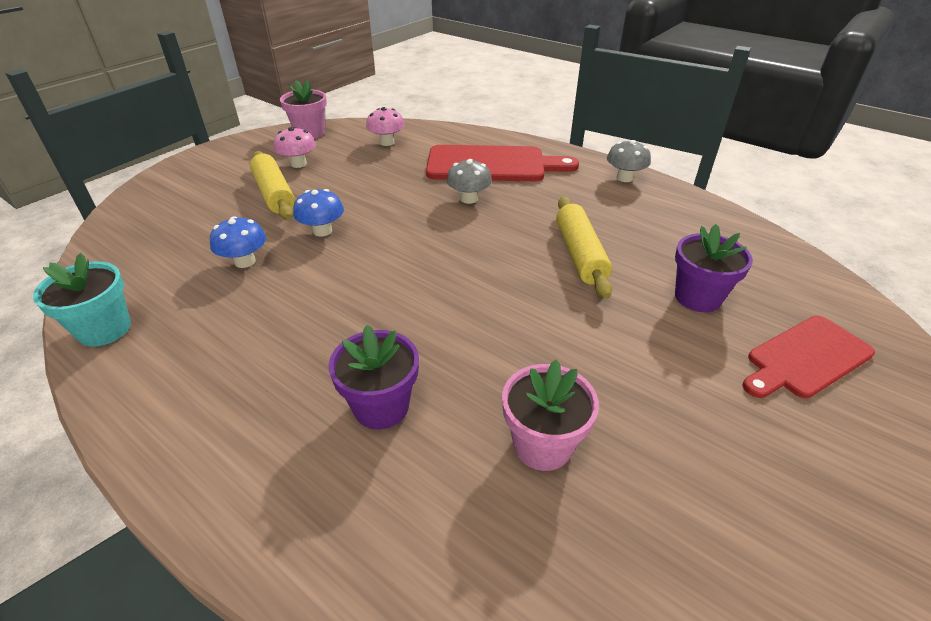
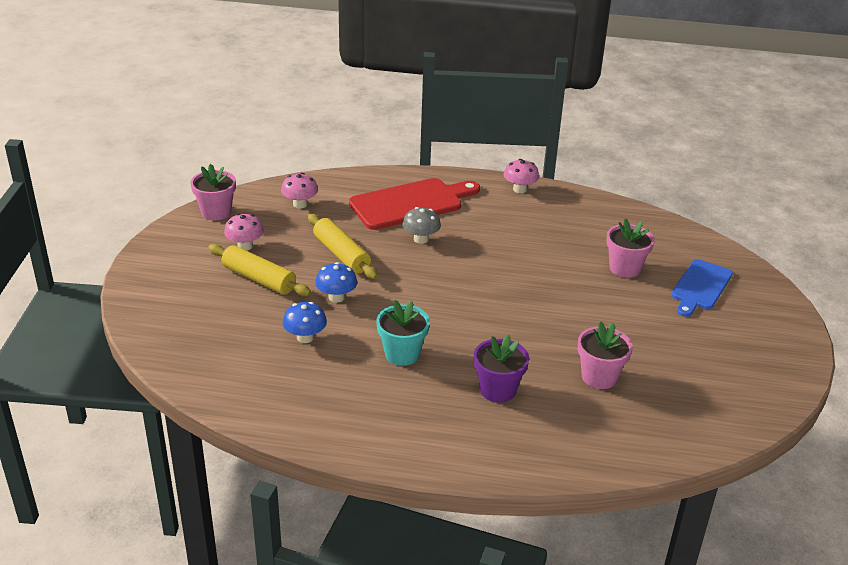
camera: 30 degrees left, 5 degrees down
turquoise flower pot [33,253,131,347] -> turquoise flower pot moved to [376,300,430,366]
yellow rolling pin [556,197,612,299] -> yellow rolling pin moved to [308,214,378,279]
grey mushroom [607,140,651,182] -> pink mushroom [504,159,539,193]
purple flower pot [675,224,753,312] -> pink flower pot [606,218,655,278]
red cutting board [743,316,875,398] -> blue cutting board [671,259,733,317]

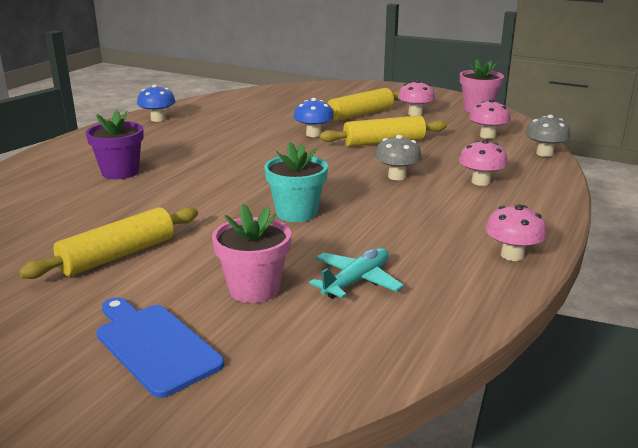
camera: 110 degrees right, 10 degrees down
blue mushroom [283,302,327,343] -> blue mushroom moved to [137,84,176,122]
red cutting board [349,178,480,230] -> pink mushroom [459,139,508,186]
turquoise flower pot [376,300,430,366] -> turquoise flower pot moved to [264,142,328,222]
pink flower pot [578,322,633,389] -> none
none -> yellow rolling pin [19,207,198,279]
none -> turquoise plane [309,248,404,299]
none -> grey mushroom [525,115,570,157]

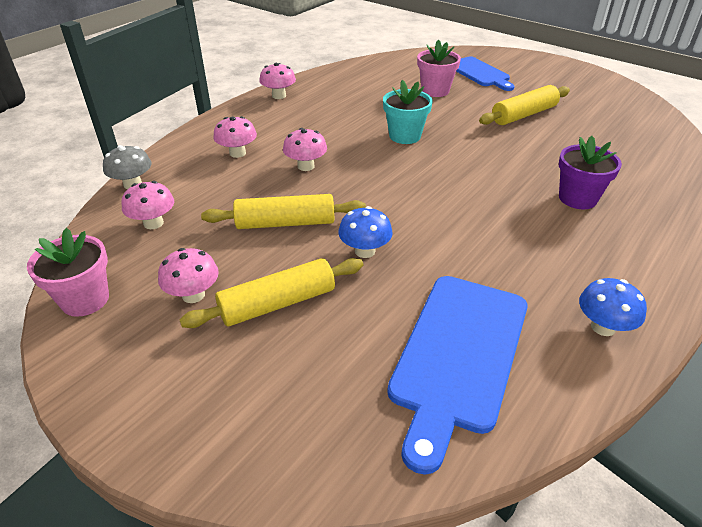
camera: 170 degrees left, 15 degrees up
turquoise plane [309,248,404,299] -> none
grey mushroom [375,135,422,180] -> pink mushroom [283,128,327,171]
none -> blue cutting board [387,276,528,475]

